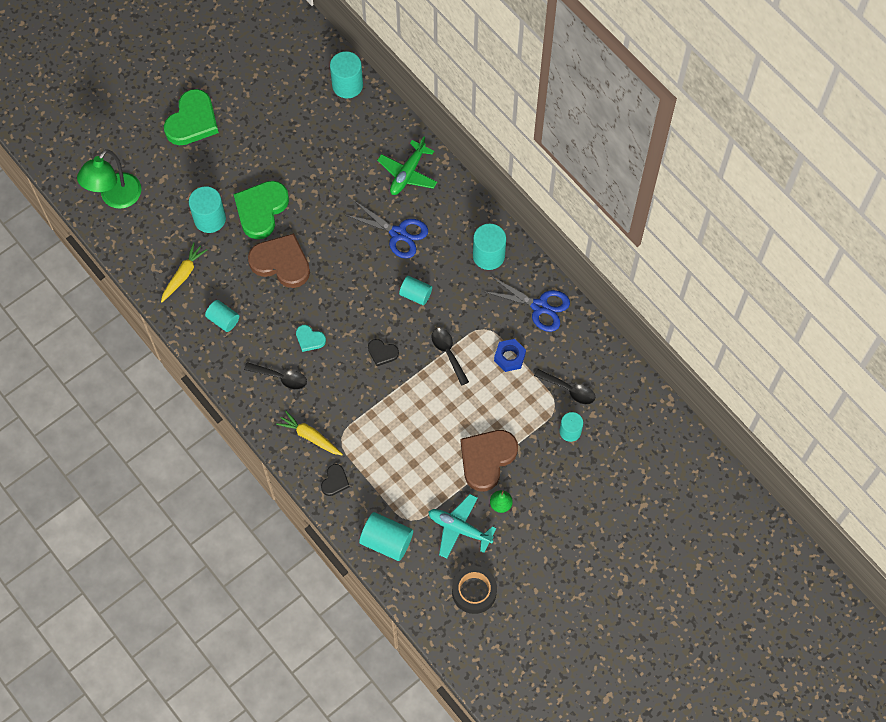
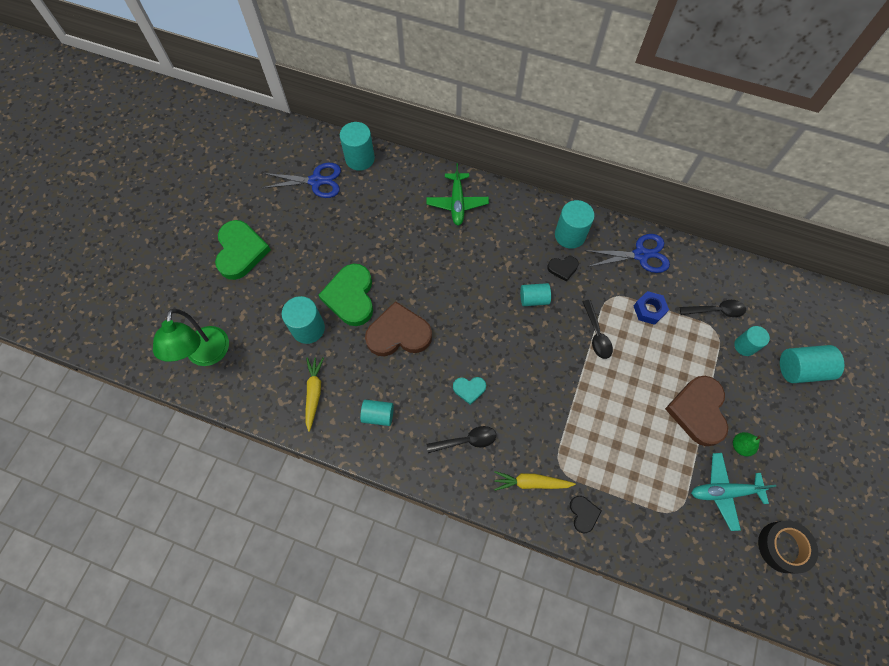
camera: 30 degrees left, 0 degrees up
blue scissors [346,200,428,259] -> blue scissors moved to [262,163,341,198]
turquoise cylinder [359,512,413,561] -> turquoise cylinder moved to [780,345,844,383]
black heart [368,339,399,366] -> black heart moved to [547,256,579,282]
black spoon [431,328,469,386] -> black spoon turned 135 degrees counterclockwise [582,300,613,359]

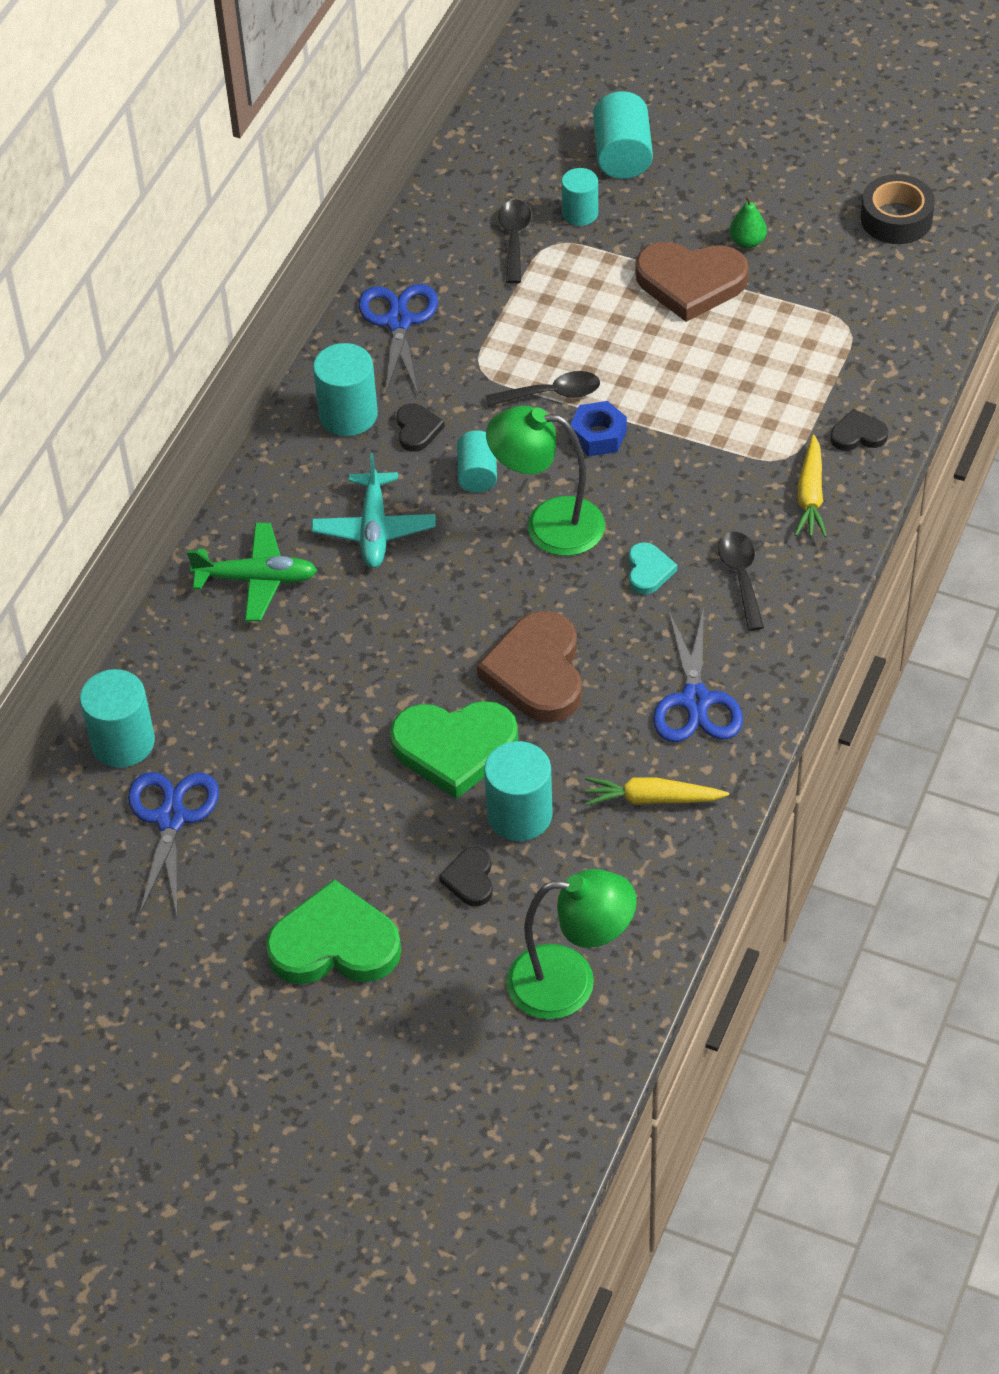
camera: 85 degrees left, 15 degrees down
turquoise cylinder [360,400,394,426] -> blue scissors [653,608,743,742]
blue nut [634,291,669,325] -> blue nut moved to [570,401,627,456]
turquoise plane [691,453,776,531] -> turquoise plane moved to [312,453,436,568]
none -> black heart [439,847,493,907]
none -> green lamp [486,406,605,556]

